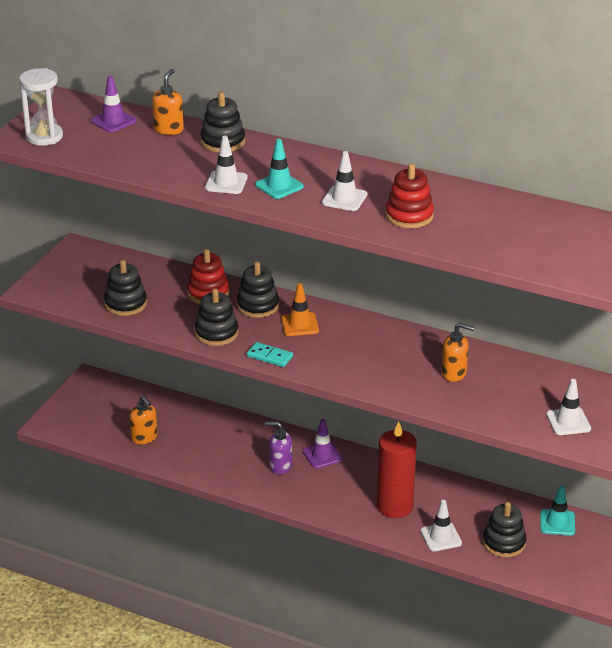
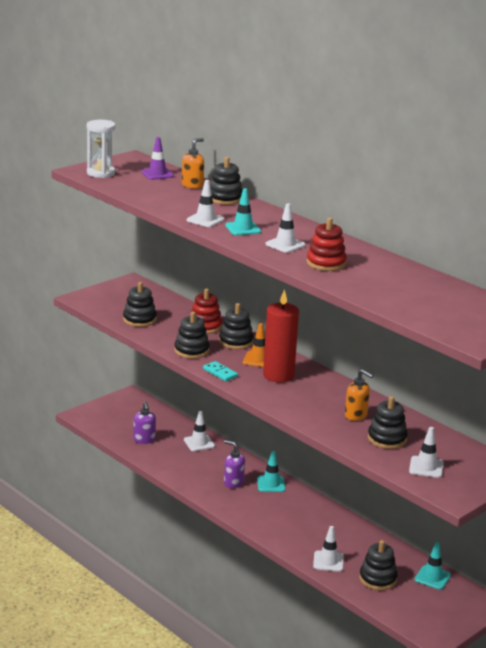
camera: 20 degrees right, 10 degrees down
orange soap dispenser [129,395,158,444] -> purple soap dispenser [133,402,156,444]
purple traffic cone [303,419,343,469] -> turquoise traffic cone [257,451,285,492]
red candle [377,421,417,518] -> red candle moved to [263,289,299,383]
none -> white traffic cone [184,411,215,451]
none -> black stacking toy [368,396,408,449]

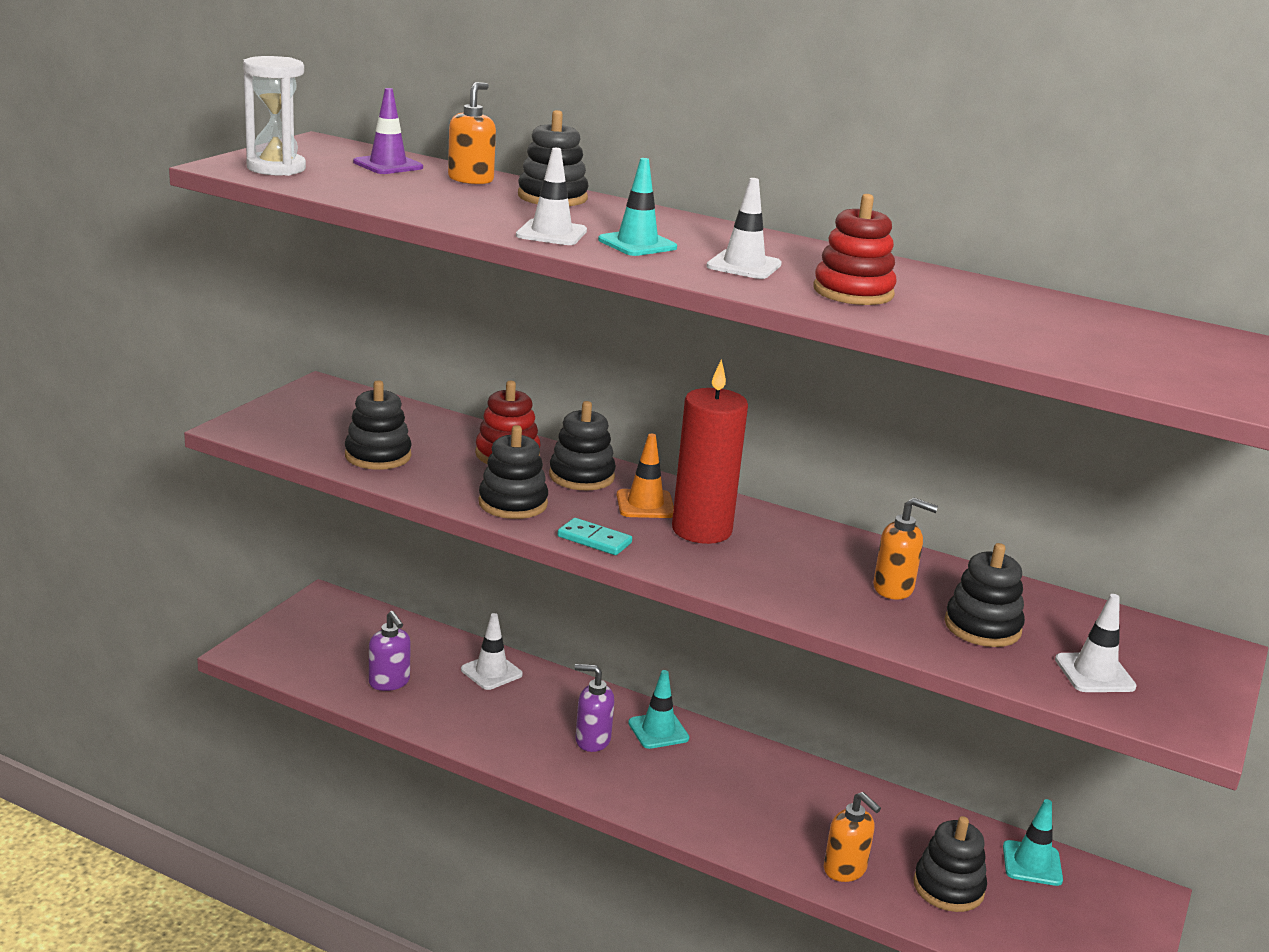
camera: 20 degrees left, 0 degrees up
white traffic cone [313,526,344,572] -> orange soap dispenser [824,792,881,882]

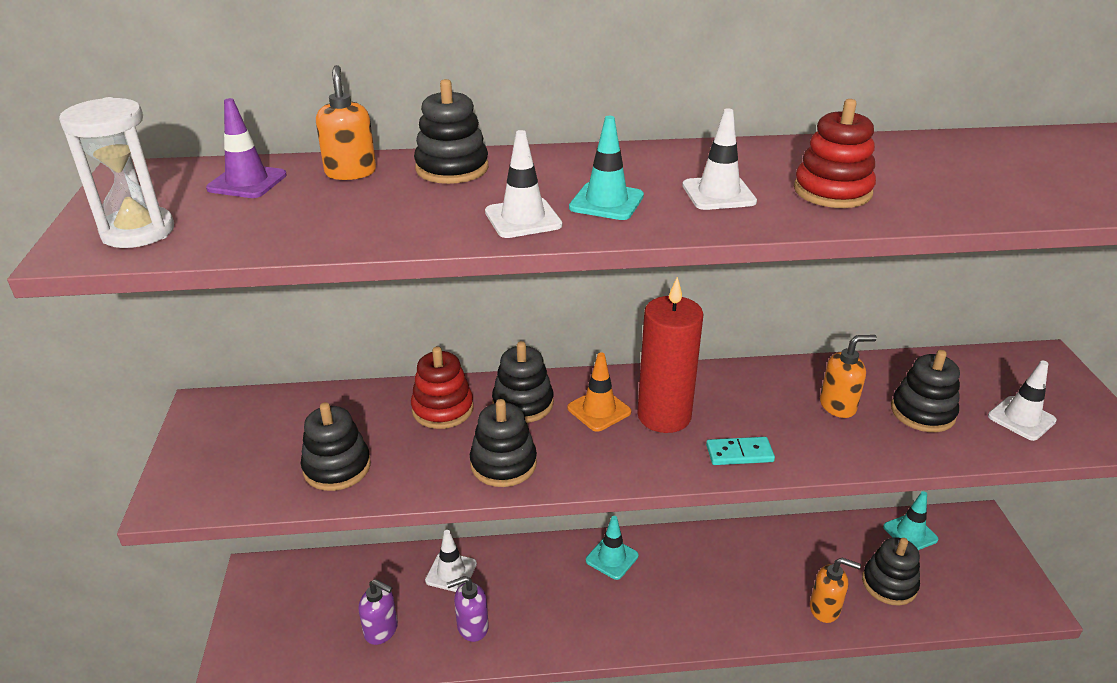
camera: 30 degrees left, 10 degrees up
turquoise domino [557,518,632,555] -> turquoise domino moved to [706,437,775,465]
purple soap dispenser [575,664,614,752] -> purple soap dispenser moved to [446,576,489,642]

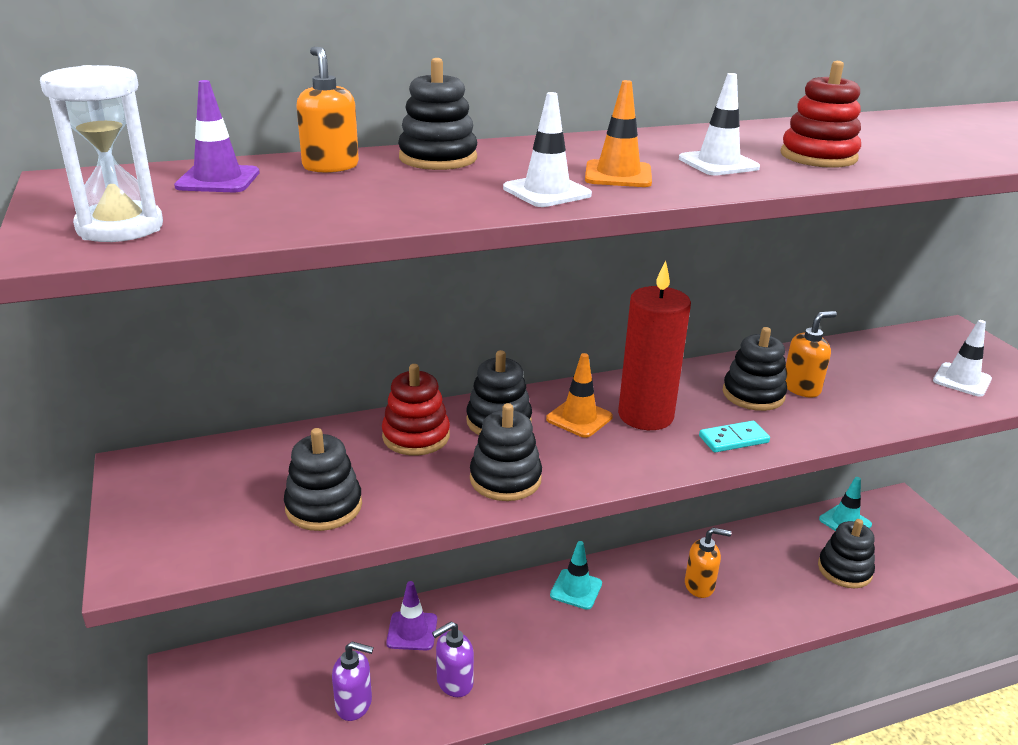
camera: 15 degrees left, 5 degrees down
white traffic cone [425,530,477,592] -> purple traffic cone [386,581,437,650]
turquoise traffic cone [569,116,644,220] -> orange traffic cone [585,80,652,187]
orange soap dispenser [810,558,861,623] -> orange soap dispenser moved to [685,528,731,598]
black stacking toy [891,350,960,432] -> black stacking toy moved to [723,327,787,411]

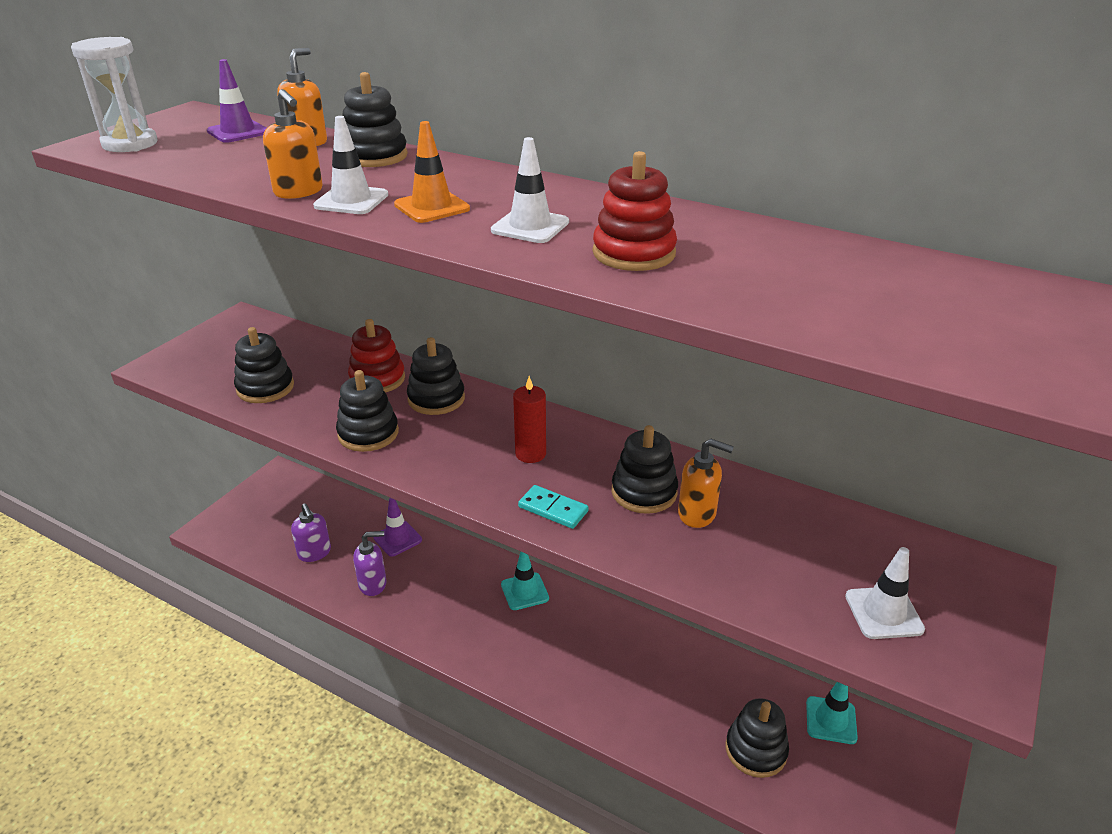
camera: 50 degrees right, 5 degrees up
purple soap dispenser [432,622,474,697] -> purple soap dispenser turned 150 degrees clockwise [353,531,386,596]
orange traffic cone [546,353,613,438] -> none
red candle [618,261,691,430] -> red candle [513,376,546,463], size x0.57
orange soap dispenser [685,528,731,598] -> orange soap dispenser moved to [263,89,323,199]

